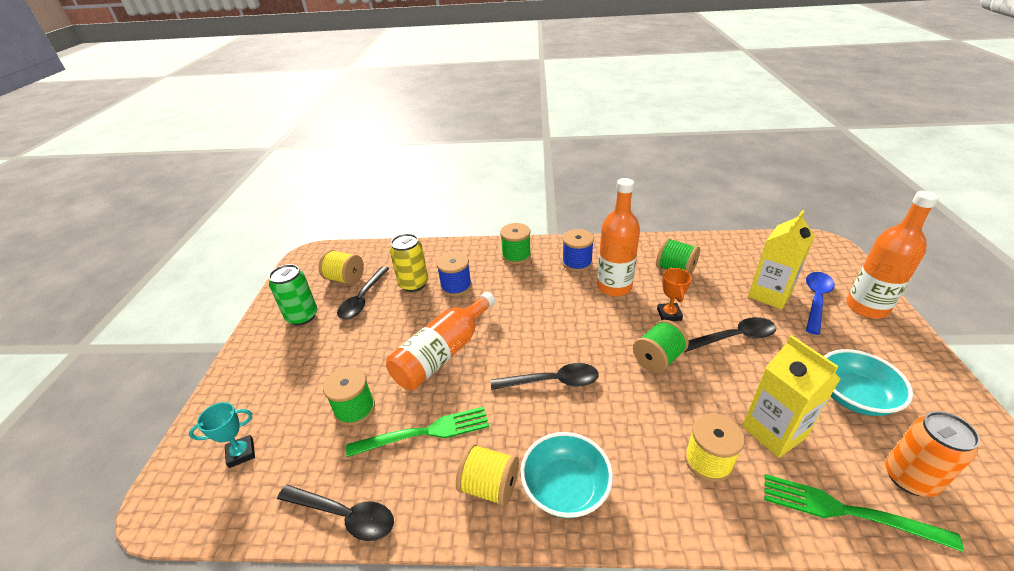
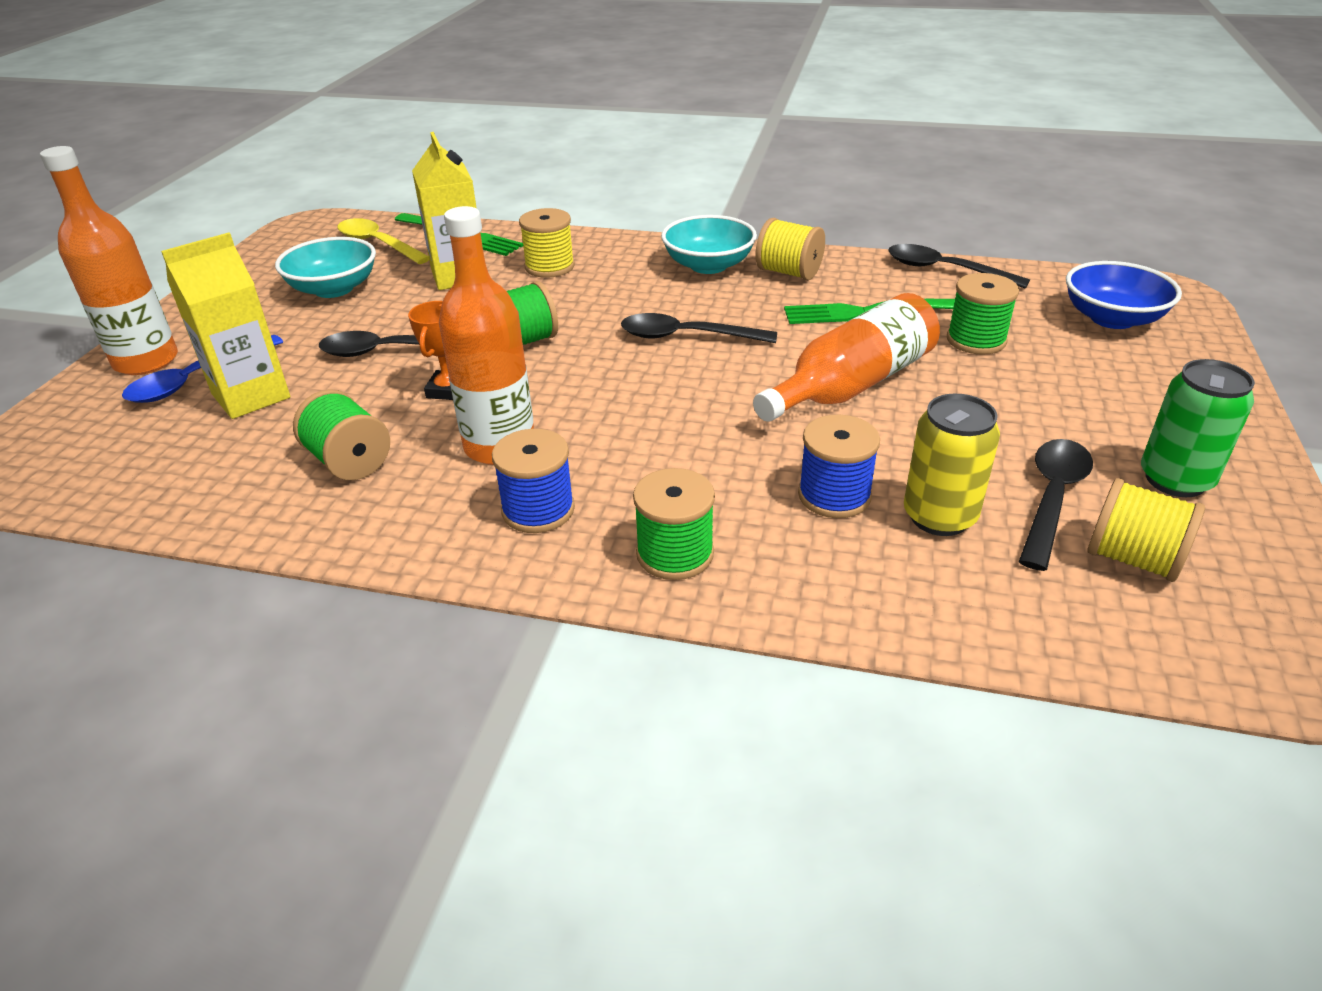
camera: 170 degrees left, 0 degrees up
turquoise trophy [189,402,255,468] -> blue bowl [1066,261,1182,329]
orange can [885,411,980,497] -> yellow spoon [337,218,429,264]

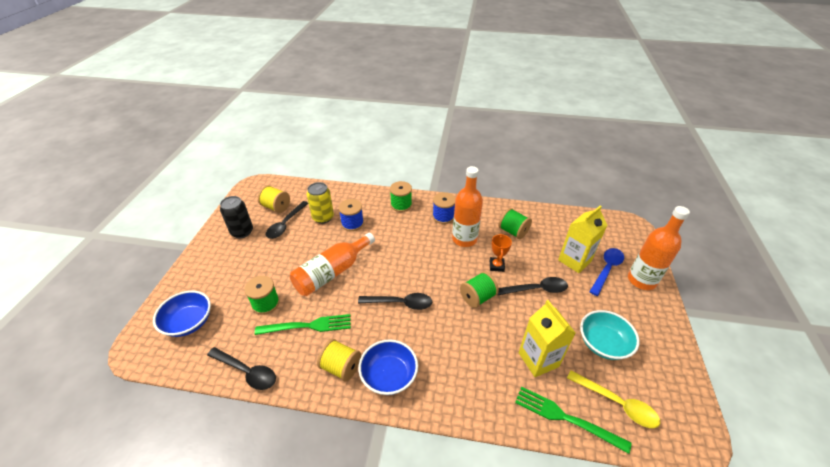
camera: 175 degrees right, 5 degrees up
yellow spool [519,208,575,278] -> none
turquoise bowl [661,215,757,274] -> blue bowl [358,340,418,395]
green can [1141,359,1255,497] -> black can [220,196,253,238]

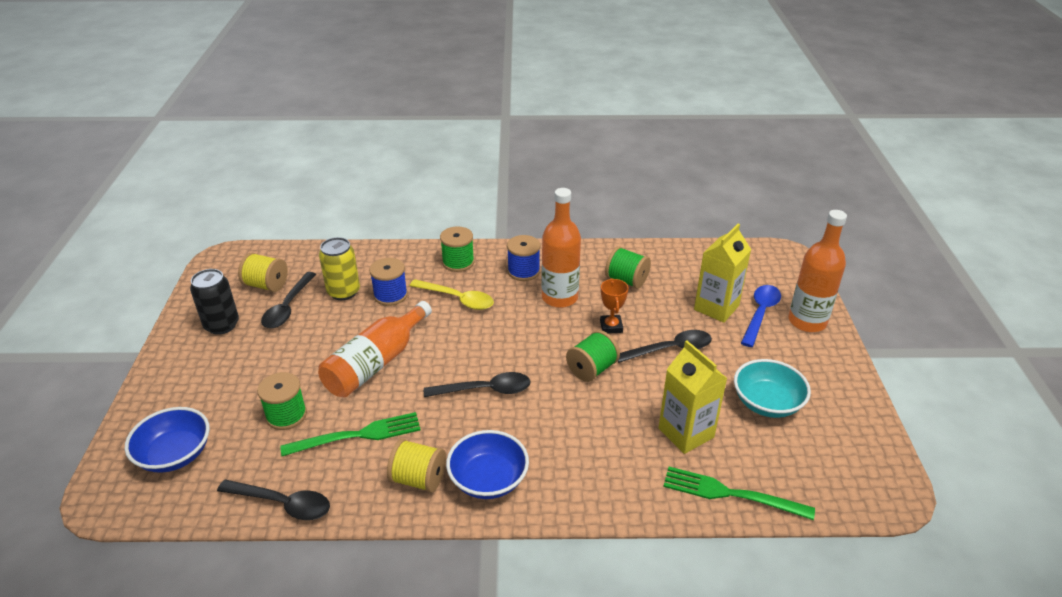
camera: 10 degrees left, 5 degrees down
yellow spoon [567,370,660,428] -> yellow spoon moved to [409,279,494,310]

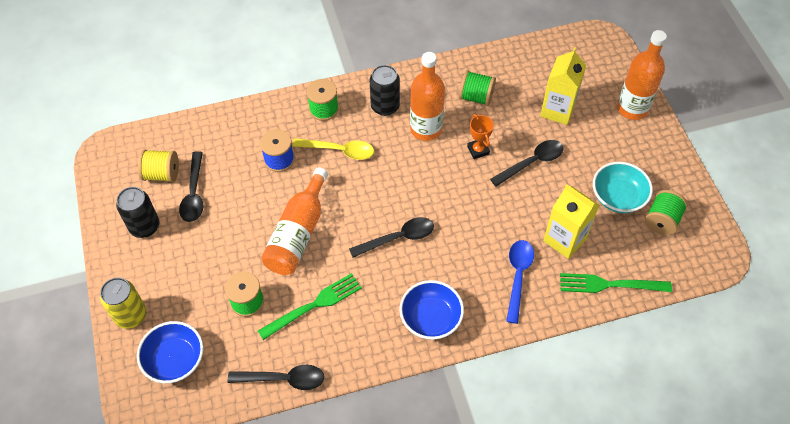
camera: 15 degrees left, 20 degrees up
yellow can [319,237,360,300] -> yellow can moved to [100,277,147,329]
yellow spool [387,439,446,493] -> none
blue spool [507,235,540,281] -> black can [370,65,400,116]
green spool [566,330,620,382] -> green spool moved to [645,190,688,235]
blue spoon [741,285,781,347] -> blue spoon moved to [506,240,534,324]

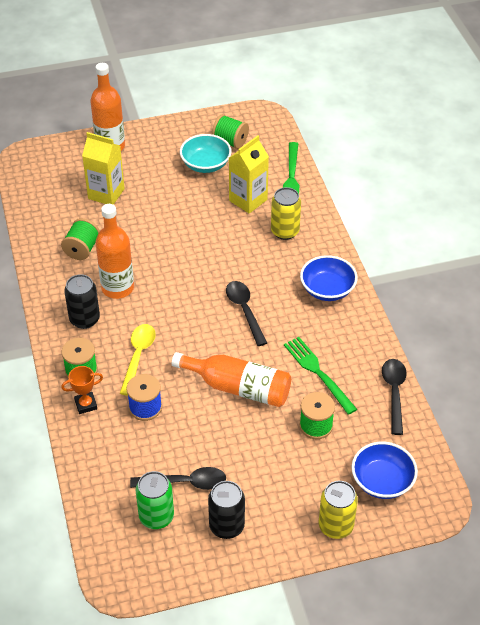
camera: 90 degrees left, 10 degrees down
yellow spool [138,149,179,182] -> green can [136,471,174,529]
orange trophy [467,114,494,159] -> orange trophy moved to [61,366,103,414]
black spoon [490,140,564,186] -> none
blue spoon [506,240,534,324] -> yellow can [271,187,301,240]

